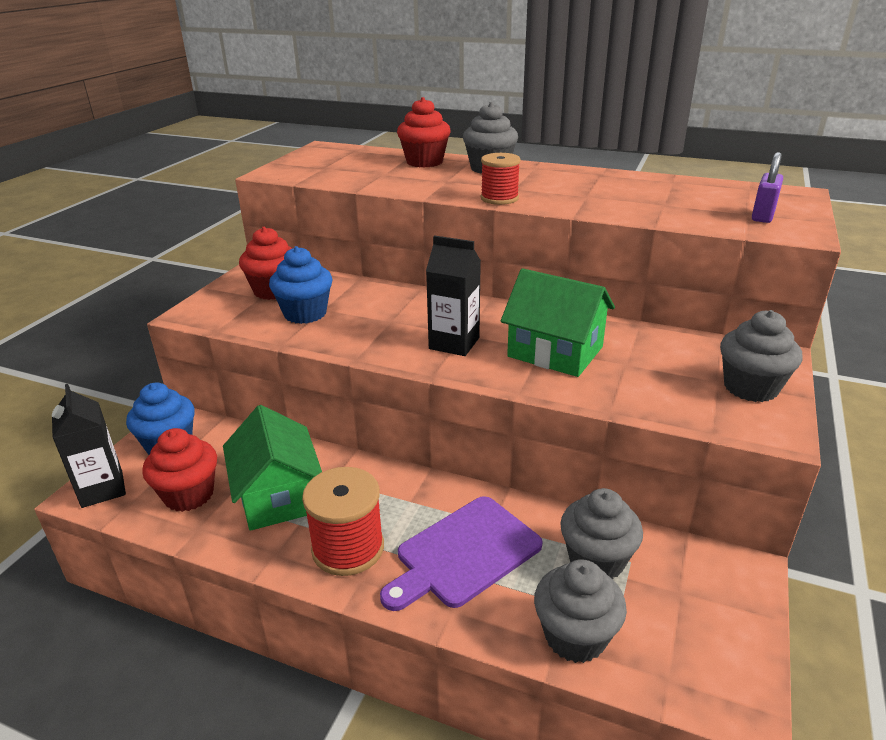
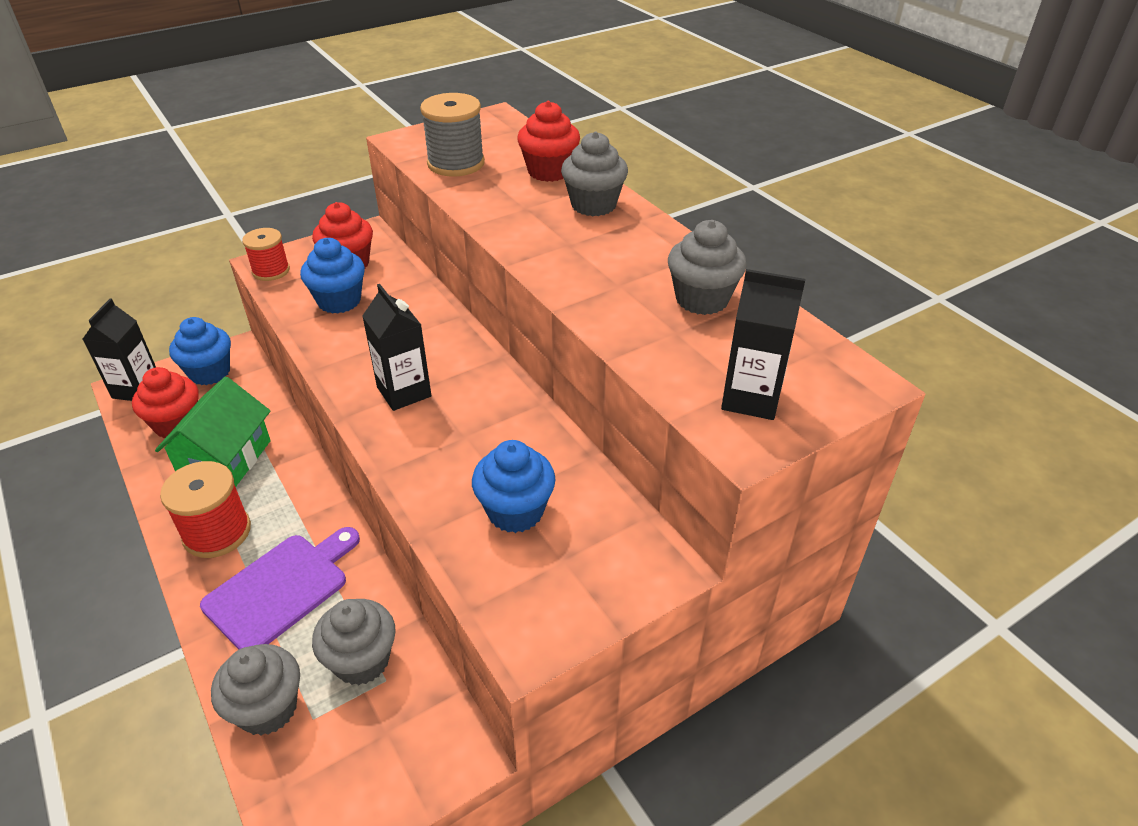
camera: 35 degrees right, 10 degrees up
purple cutting board [380,496,543,611] -> purple cutting board turned 135 degrees clockwise [200,527,360,650]
red spool [481,153,521,205] -> red spool moved to [242,228,290,281]
green house [501,268,615,377] -> none
grey cupcake [720,310,803,402] -> grey cupcake moved to [668,220,747,315]
purple padlock [752,152,783,223] -> black carton [721,269,806,420]
none -> grey spool [420,93,485,176]
none -> blue cupcake [472,440,556,533]

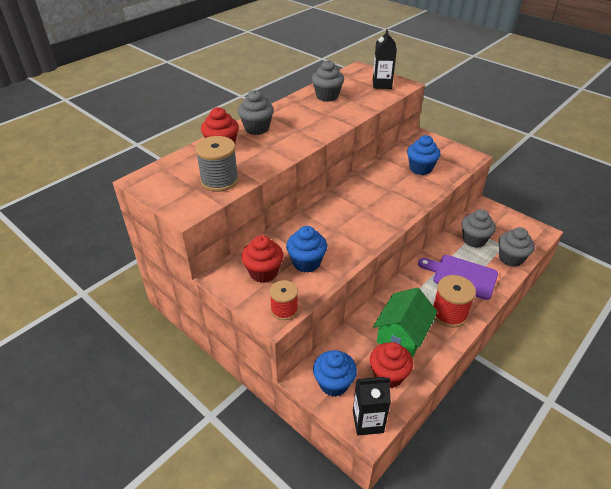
camera: 105 degrees left, 0 degrees up
green house [155,377,271,487] -> green house turned 60 degrees counterclockwise [373,287,438,358]
black carton [362,284,432,411] -> none

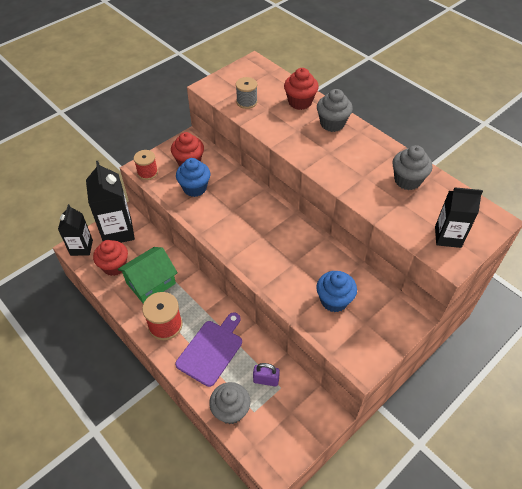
camera: 95 degrees right, 10 degrees up
grey spool [195,136,239,192] -> grey spool [236,77,258,109], size x0.66
blue cupcake [313,350,357,397] -> black carton [86,161,135,243]
green house [373,287,438,358] -> green house turned 75 degrees counterclockwise [118,247,178,304]
grey cupcake [462,209,496,248] -> purple padlock [253,363,280,386]

